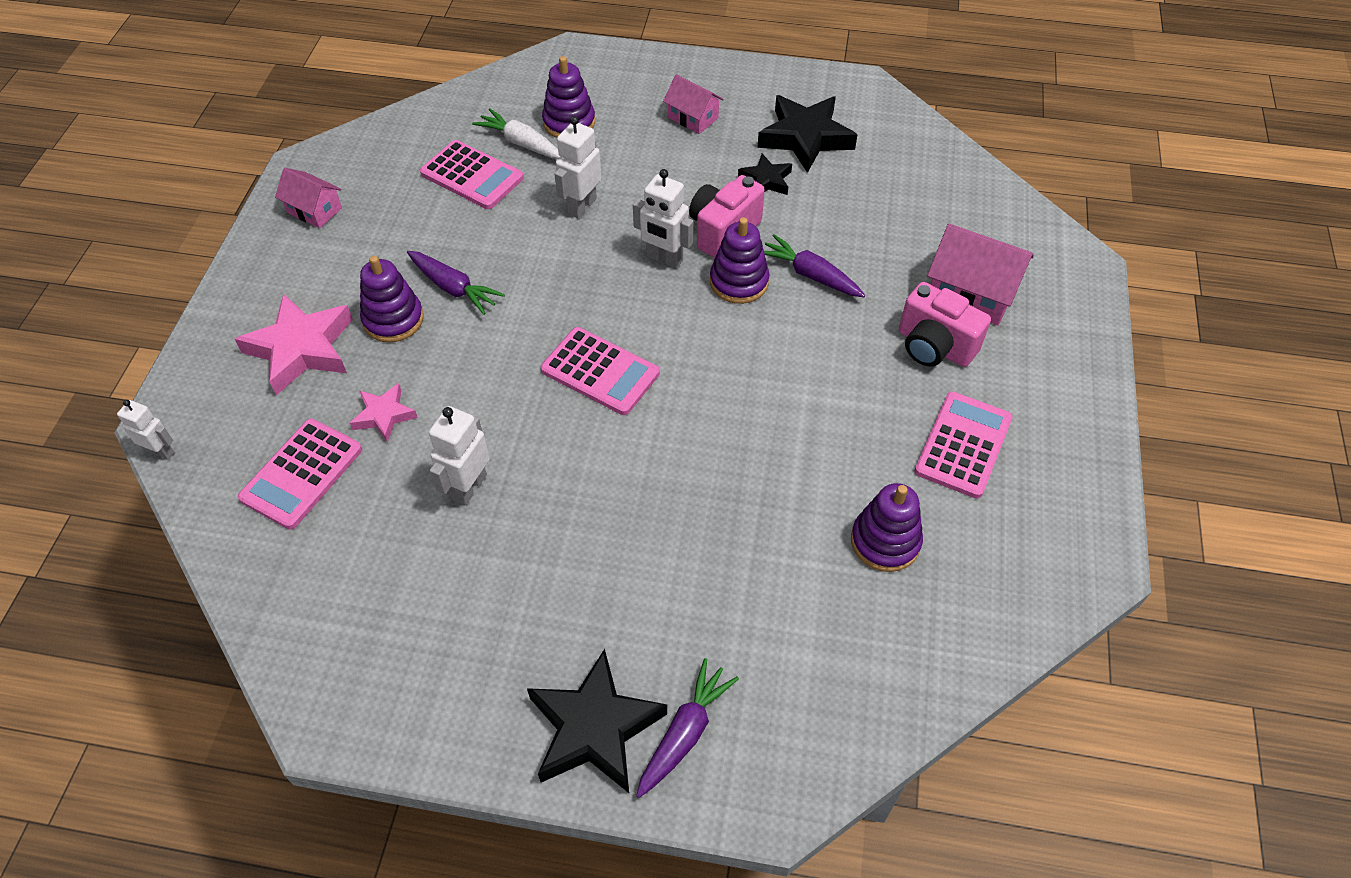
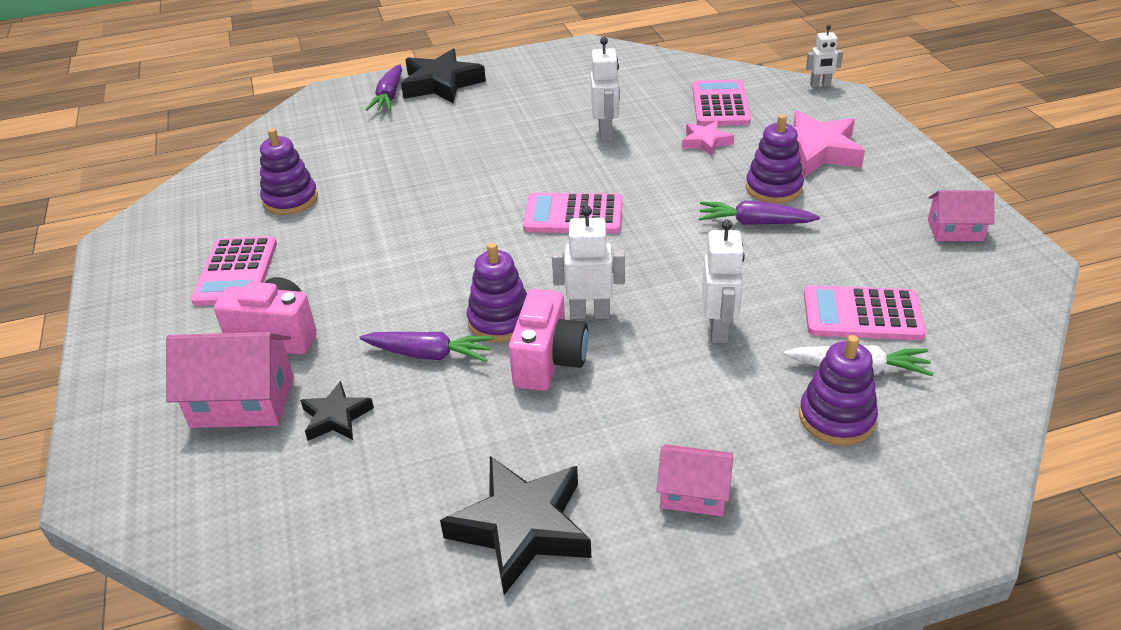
camera: 155 degrees right, 15 degrees down
black star [738,154,792,195] -> black star moved to [300,381,374,441]

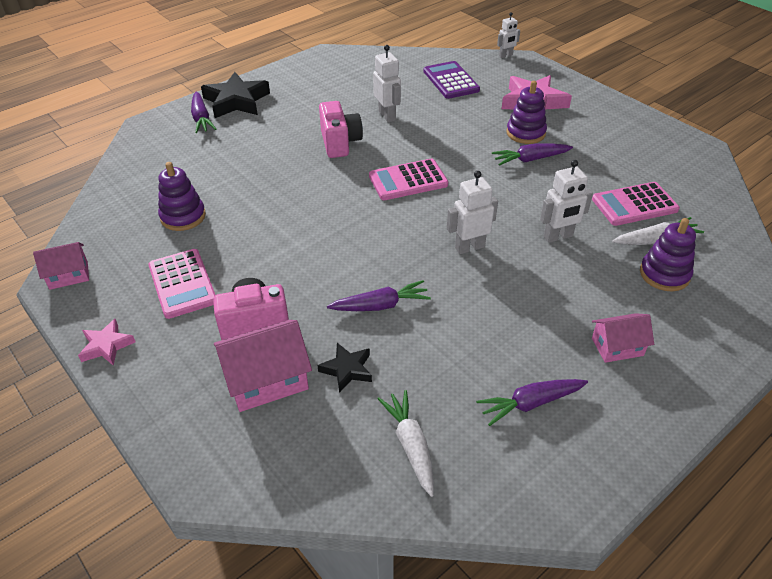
camera: 25 degrees left, 5 degrees up
black star [440,456,591,595] -> purple carrot [476,379,588,426]
purple stacking toy [467,243,527,342] -> none
pink camera [509,289,588,391] -> pink camera moved to [319,101,363,158]
pink star [682,121,734,157] -> pink star moved to [78,319,136,366]
pink calculator [692,80,751,126] -> purple calculator [424,61,480,99]
white robot [702,220,745,343] -> white robot turned 90 degrees clockwise [540,160,593,243]
pink house [928,190,995,241] -> pink house moved to [33,242,89,290]
none -> white carrot [378,390,434,497]

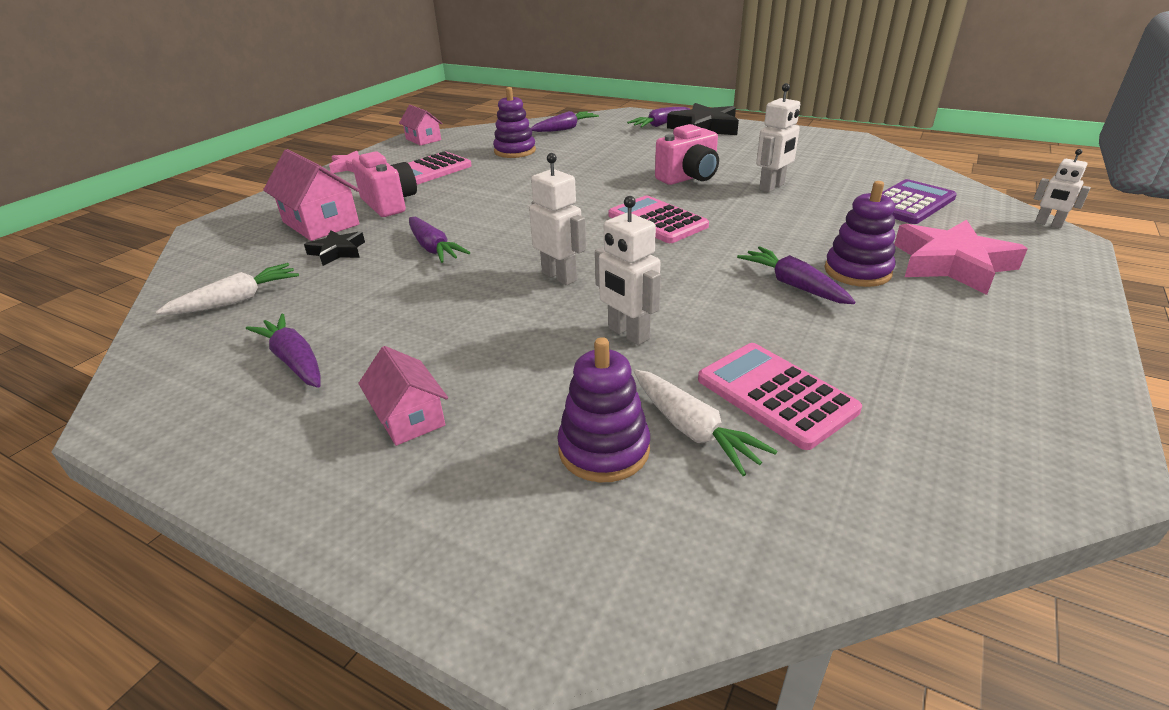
camera: 70 degrees right, 10 degrees down
none -> purple carrot [531,111,599,132]

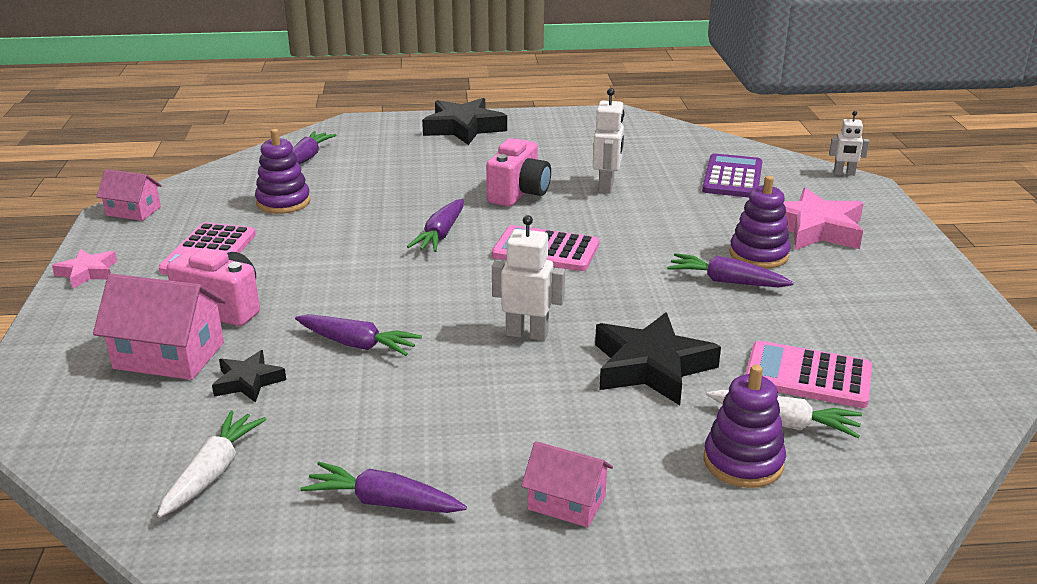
camera: 35 degrees left, 5 degrees down
white robot [595,196,661,345] -> black star [595,312,721,405]
purple carrot [627,107,690,128] -> purple carrot moved to [407,199,464,252]

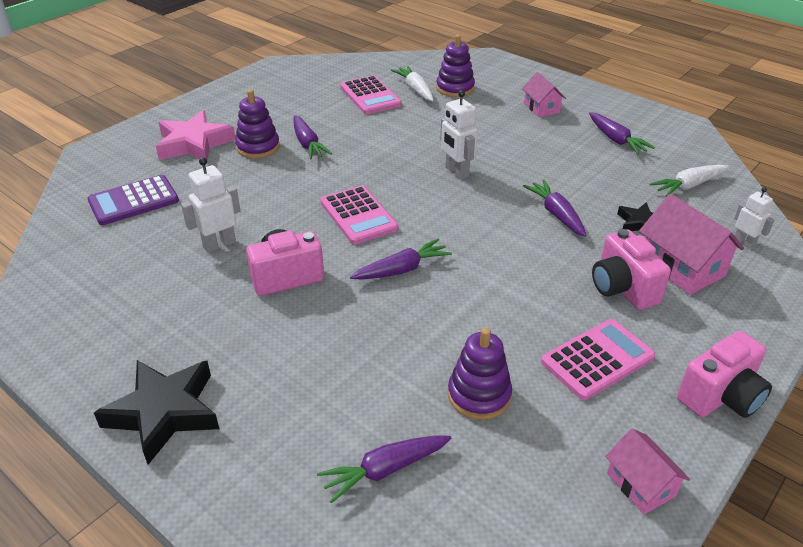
camera: 135 degrees left, 10 degrees up
pink star [52,249,117,289] -> pink camera [677,331,772,418]
black star [595,312,721,405] -> none
white robot [829,111,869,176] -> white robot moved to [734,187,774,249]

